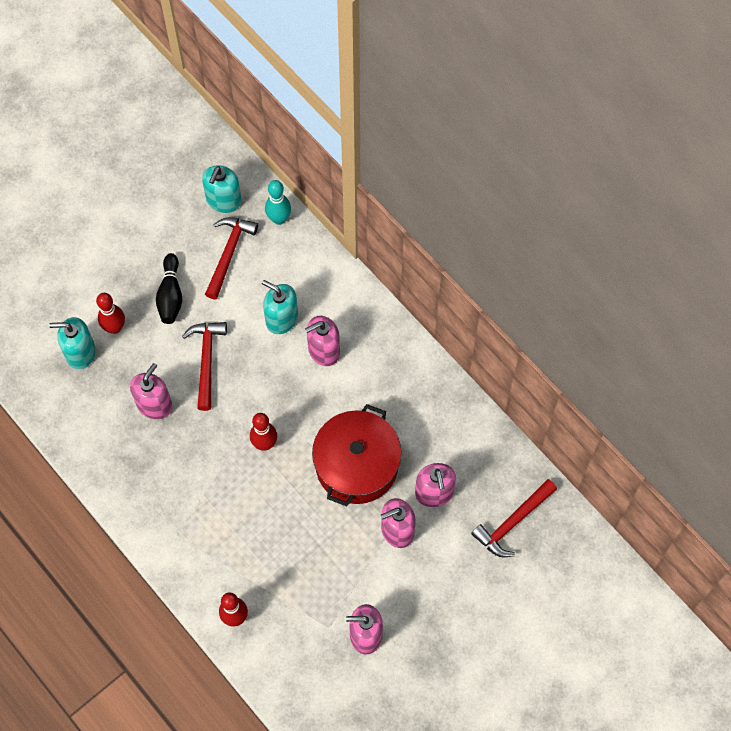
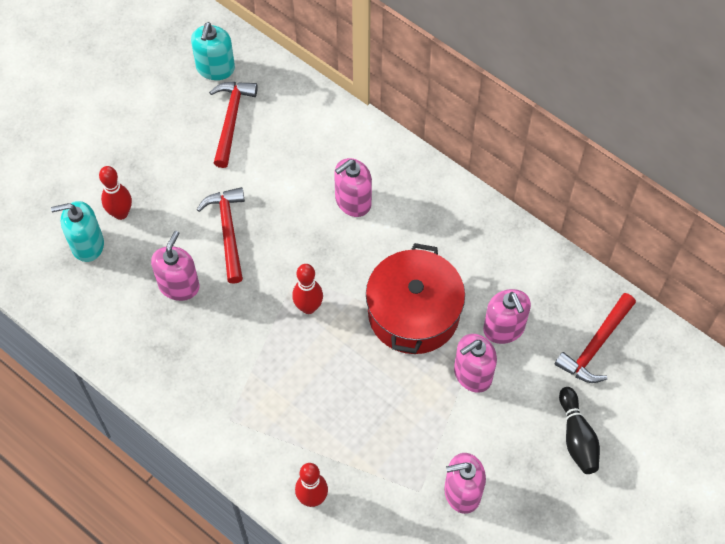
camera: 10 degrees left, 5 degrees down
black bowling pin [156,253,182,324] -> black bowling pin moved to [559,387,600,474]
turquoise soap dispenser [262,280,298,334] -> none
turquoise bowling pin [265,180,291,225] -> none

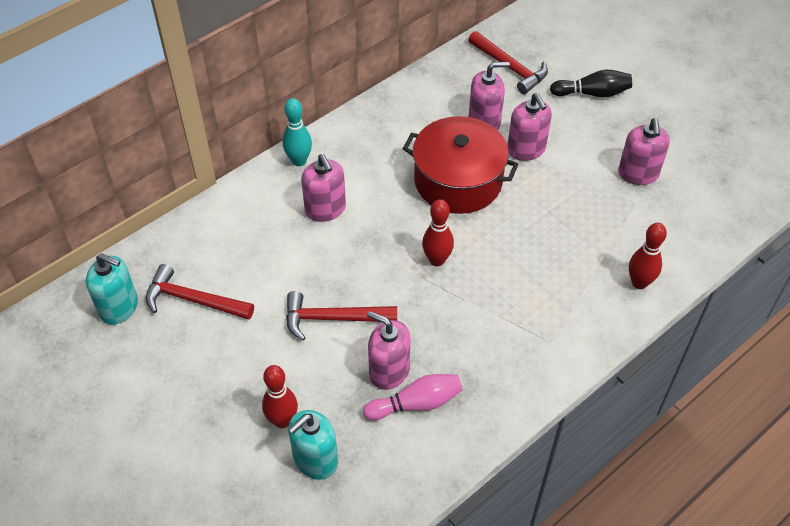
camera: 80 degrees left, 10 degrees down
turquoise soap dispenser [51,201,104,262] -> turquoise soap dispenser turned 45 degrees clockwise [288,410,338,480]
none -> turquoise bowling pin [283,98,312,166]
none -> pink bowling pin [363,374,463,420]

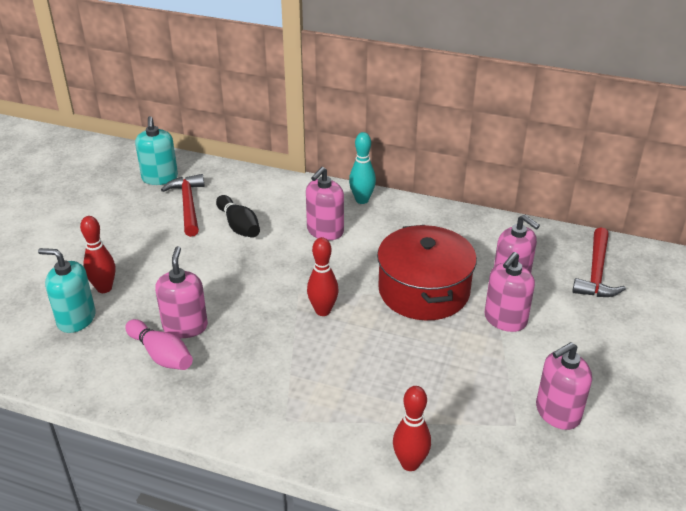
camera: 60 degrees right, 15 degrees down
red hammer [286,291,397,341] -> none
black bowling pin [550,70,632,97] -> black bowling pin moved to [216,195,260,238]

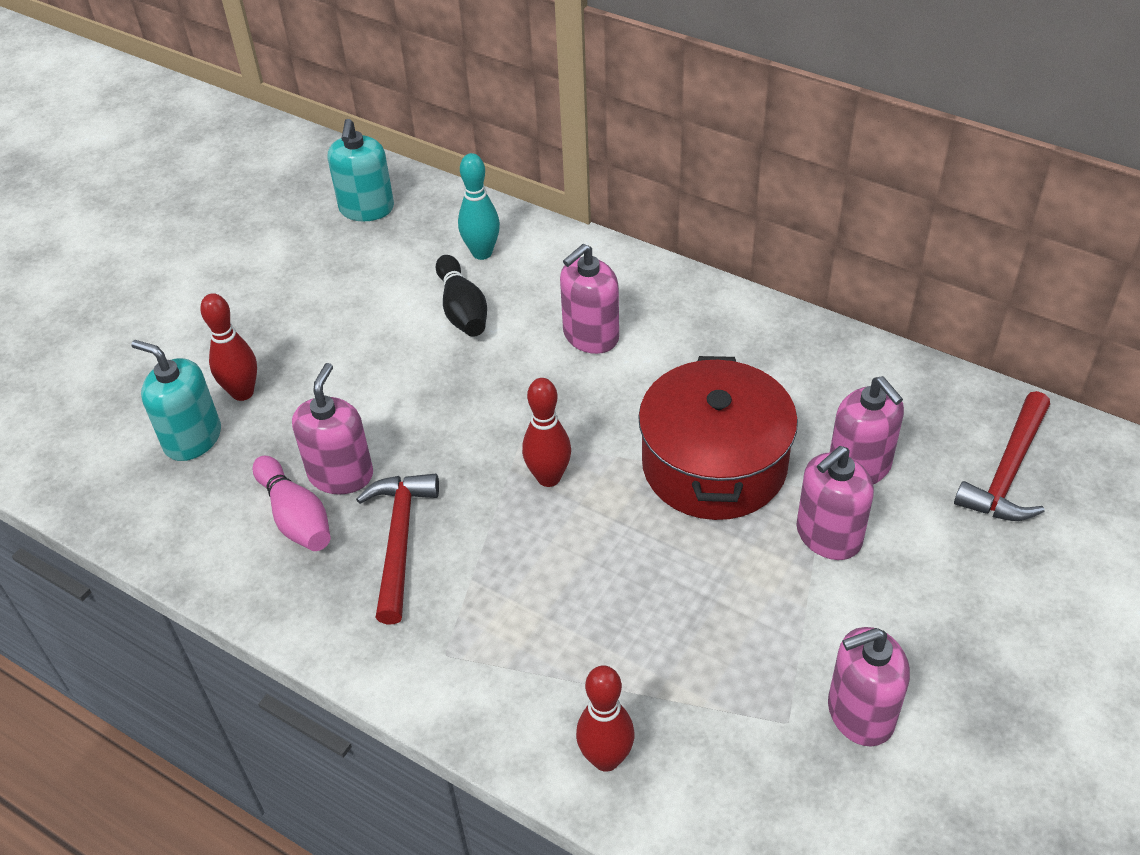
camera: 15 degrees right, 10 degrees up
red hammer [161,174,205,237] -> red hammer moved to [356,474,439,624]
turquoise bowling pin [349,132,376,204] -> turquoise bowling pin moved to [458,153,500,260]

